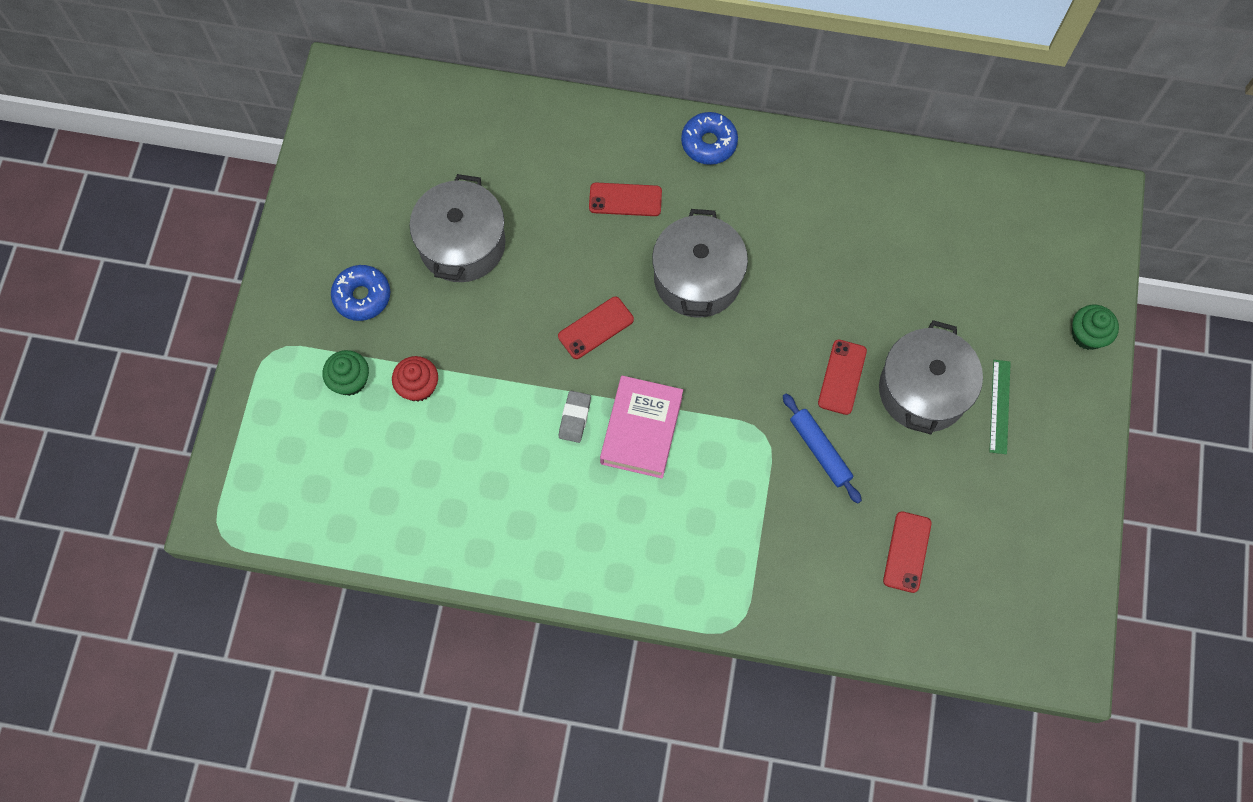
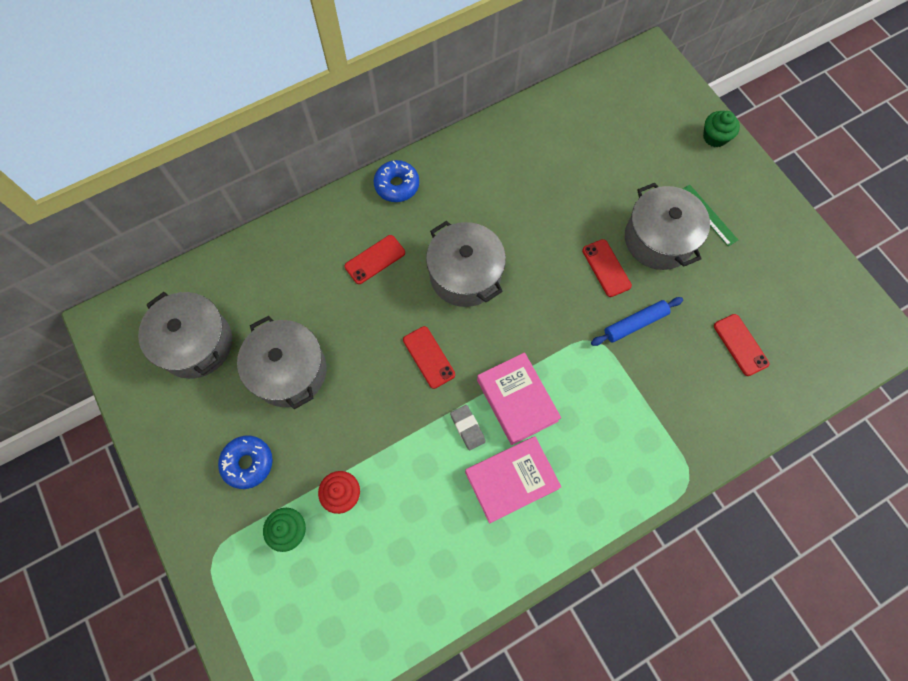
camera: 40 degrees left, 0 degrees up
red phone [558,297,634,359] -> red phone turned 45 degrees counterclockwise [403,326,455,389]
blue rolling pin [783,394,862,503] -> blue rolling pin turned 45 degrees counterclockwise [591,297,683,346]
none -> grey pot [138,292,232,379]
none -> pink book [465,436,562,523]

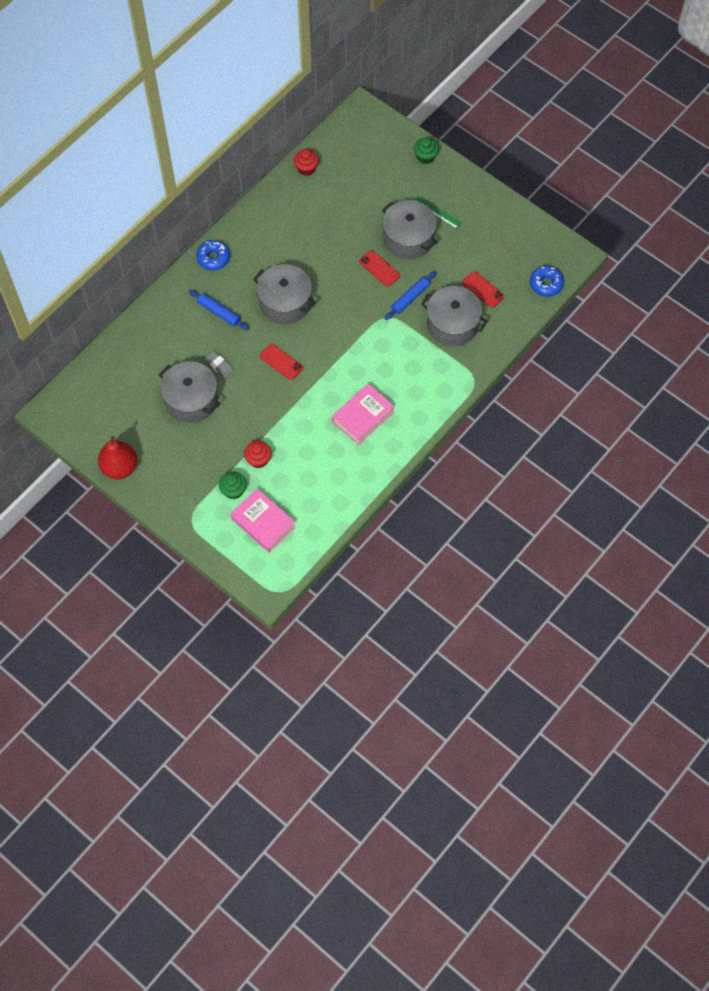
camera: 20 degrees left, 5 degrees down
grey pot [138,292,232,379] -> grey pot moved to [421,286,488,346]
blue donut [218,436,273,489] -> blue donut moved to [530,266,564,297]
red phone [344,235,405,284] -> blue rolling pin [189,290,249,330]
grey eraser [450,405,486,450] -> grey eraser moved to [205,351,233,378]
pink book [477,352,561,445] -> pink book moved to [230,488,296,553]
none -> red pear [98,436,137,479]
none -> red cupcake [294,149,319,176]

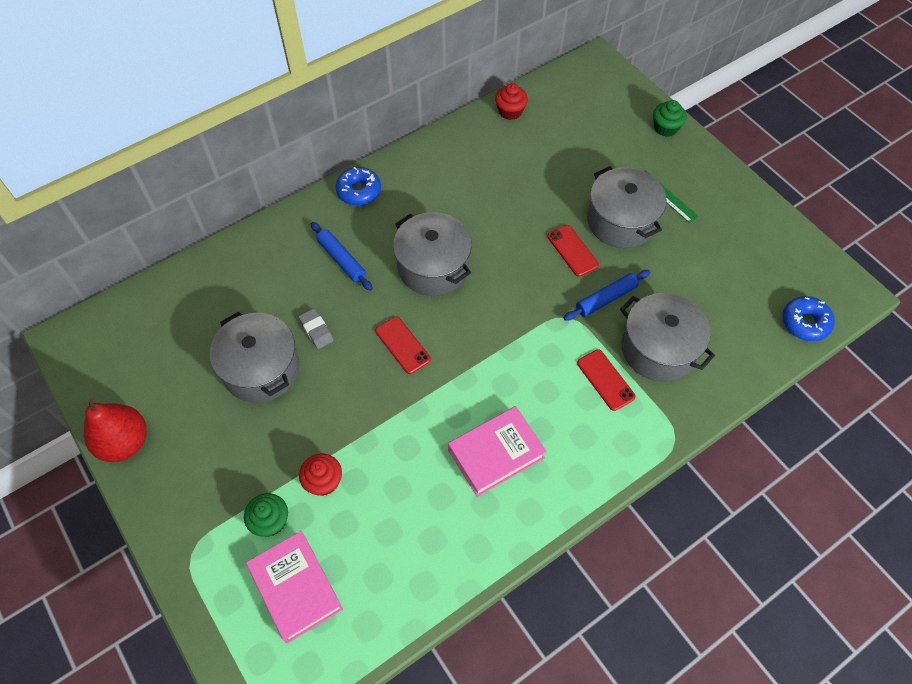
camera: 15 degrees right, 5 degrees down
red phone [462,271,504,308] -> red phone moved to [577,349,636,411]

